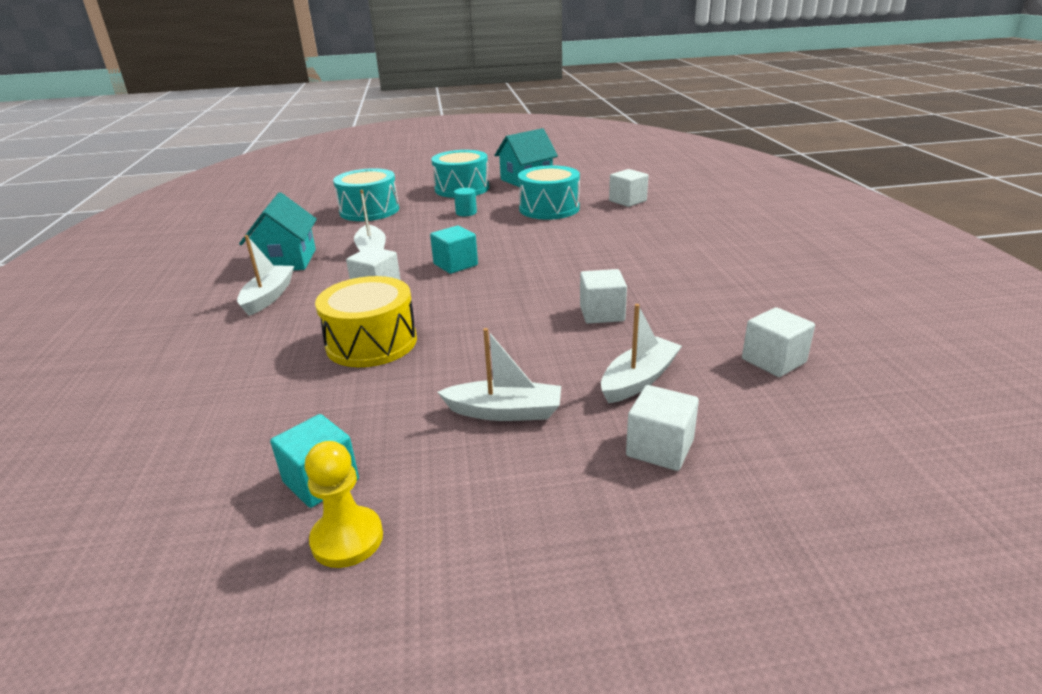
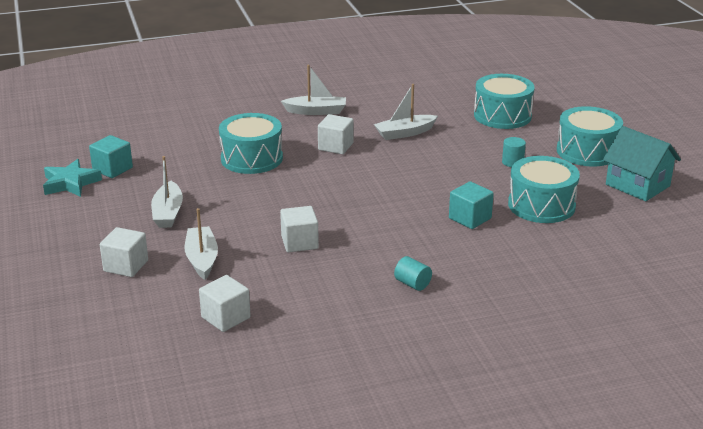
camera: 80 degrees right, 0 degrees up
turquoise house [239,193,317,271] -> none
yellow pawn [305,441,383,568] -> turquoise star [43,159,102,197]
yellow drum [315,276,417,367] -> turquoise drum [219,113,283,174]
turquoise cube [430,226,478,274] -> turquoise cube moved to [449,181,494,229]
white boat [601,304,682,403] -> white boat turned 135 degrees counterclockwise [185,208,218,280]
white cube [609,169,648,207] -> none
none -> turquoise cylinder [394,256,432,291]

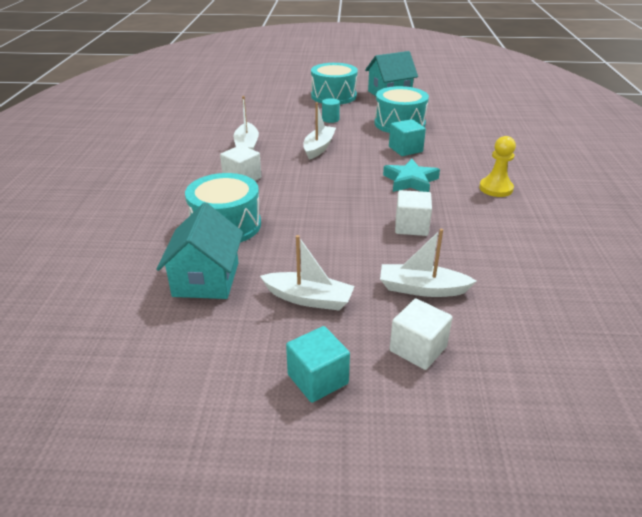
camera: 70 degrees left, 5 degrees up
turquoise star [43,159,102,197] -> turquoise star moved to [383,159,440,192]
turquoise cube [89,135,133,178] -> turquoise cube moved to [286,326,350,403]
white cube [199,275,251,332] -> none
white boat [281,65,346,115] -> white boat moved to [303,102,336,160]
turquoise cylinder [394,256,432,291] -> yellow pawn [479,136,516,197]
turquoise drum [474,74,535,129] -> none
none -> turquoise house [156,202,243,299]

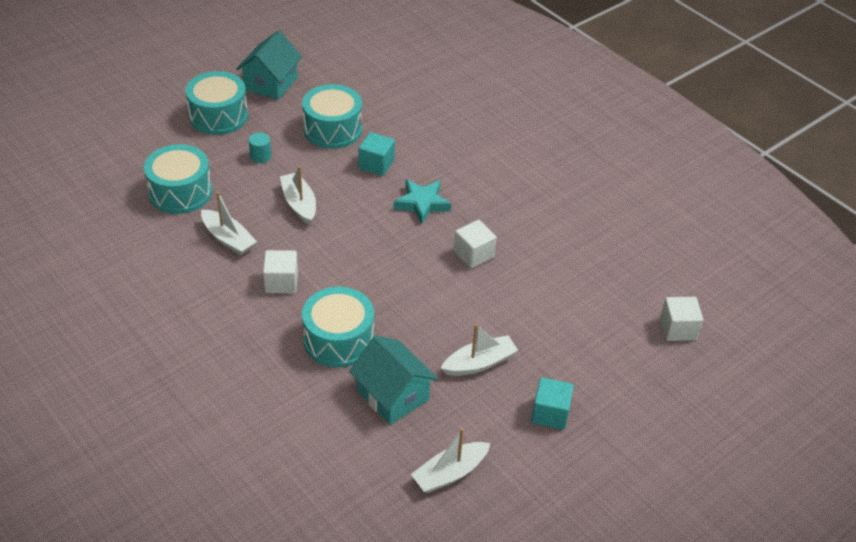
camera: 45 degrees left, 10 degrees up
white boat [380,229,476,297] -> white boat moved to [411,428,490,493]
white cube [390,299,453,370] -> white cube moved to [660,297,703,341]
yellow pawn [479,136,516,197] -> none
none -> turquoise drum [144,144,212,214]

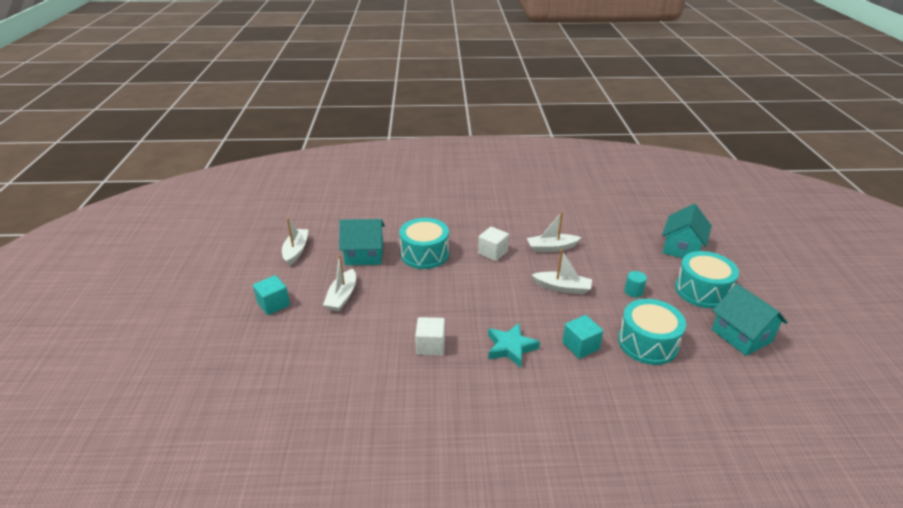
camera: 130 degrees right, 10 degrees down
turquoise drum [144,144,212,214] -> none
white cube [660,297,703,341] -> none
none -> turquoise house [662,204,712,258]

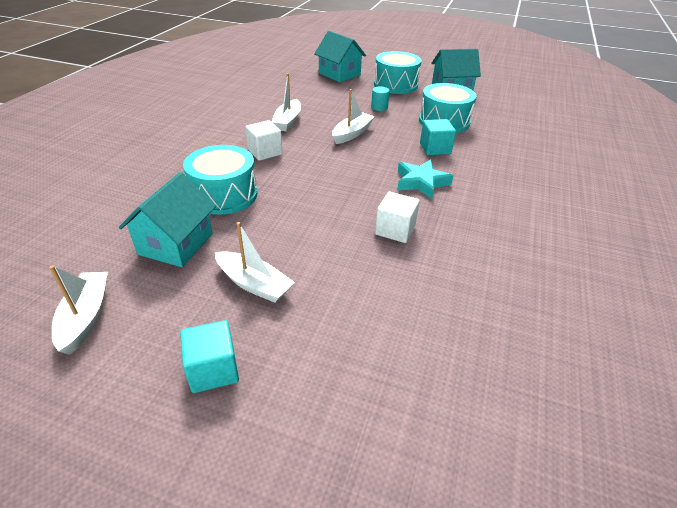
camera: 70 degrees left, 5 degrees up
white boat [282,218,309,266] -> white boat turned 60 degrees clockwise [49,265,108,355]

